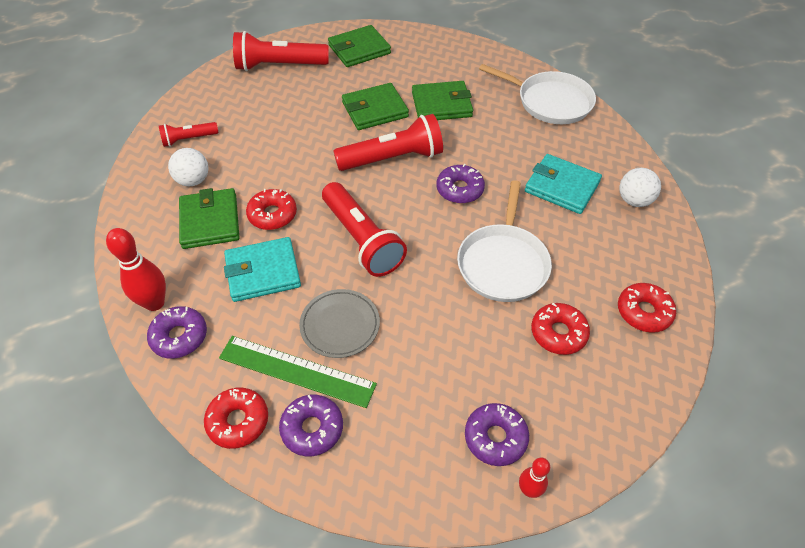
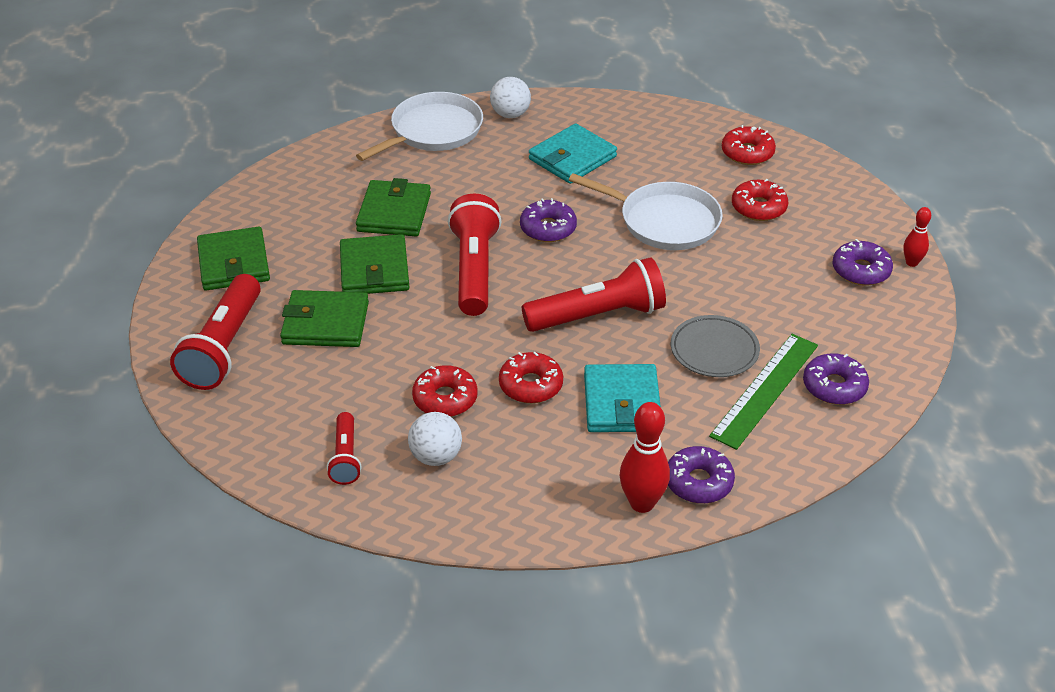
camera: 75 degrees left, 10 degrees down
green wallet [179,188,239,249] -> green wallet moved to [280,290,369,347]
red donut [204,388,268,449] -> red donut moved to [412,365,478,417]
white ball [619,168,661,207] -> white ball moved to [490,77,531,118]

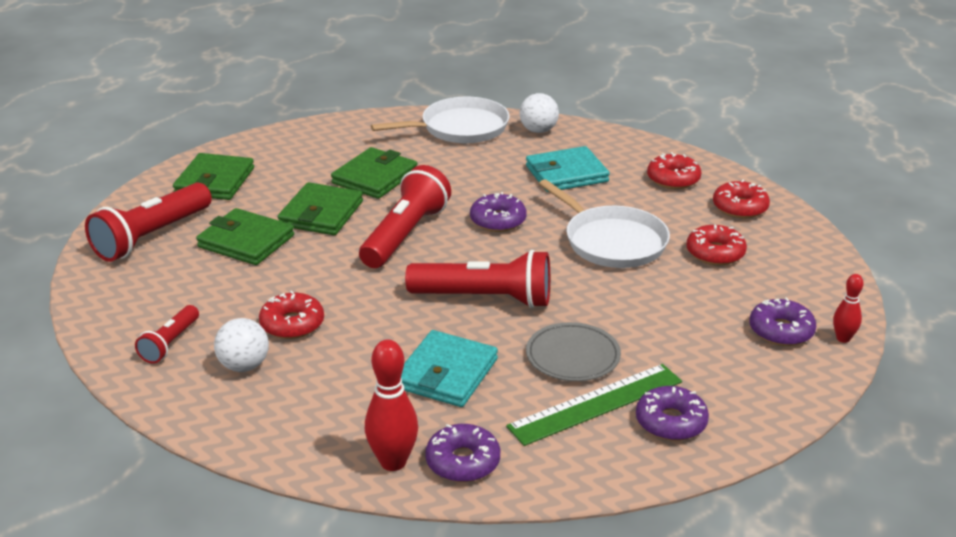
camera: 25 degrees right, 10 degrees down
red donut [499,352,563,403] -> red donut moved to [647,152,701,189]

